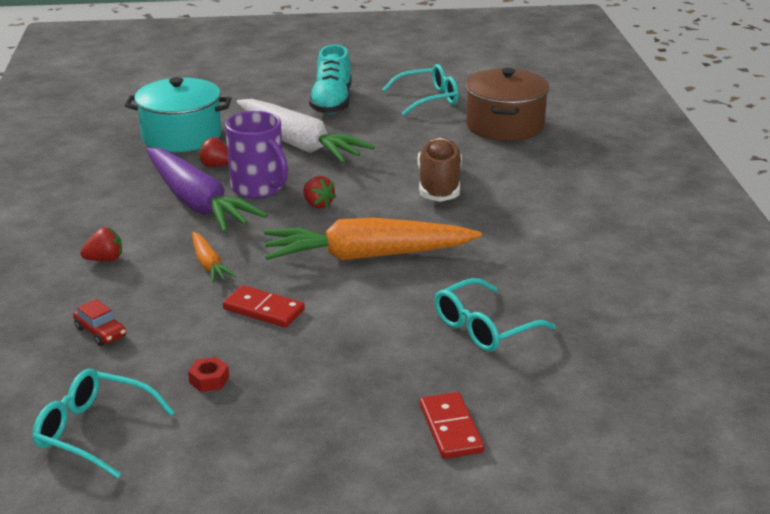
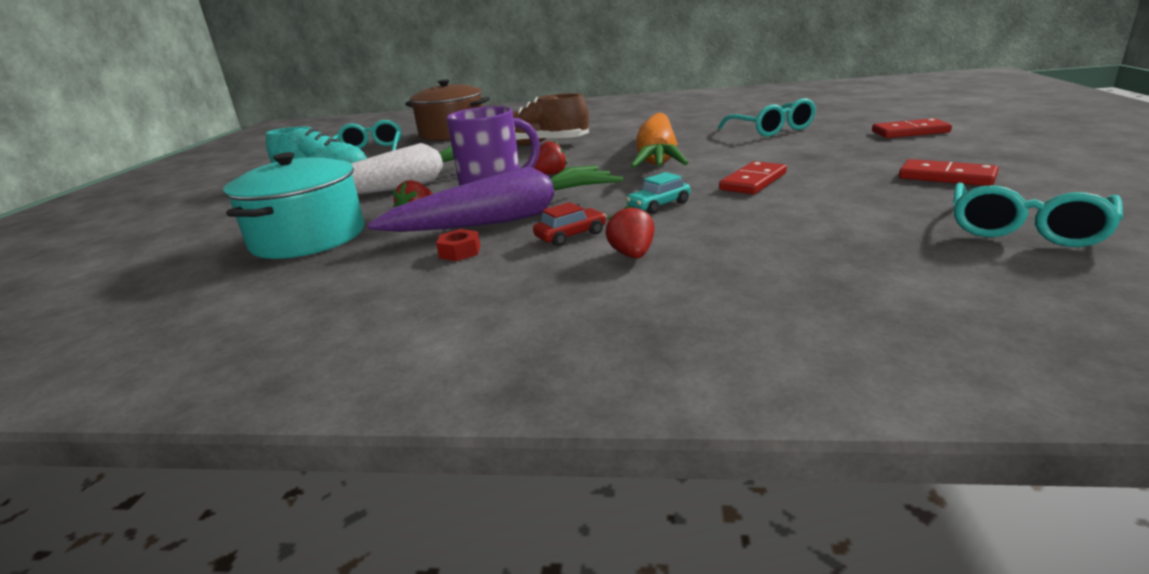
camera: 75 degrees left, 5 degrees down
red car [73,299,126,346] -> red car moved to [533,202,606,246]
red nut [188,357,229,392] -> red nut moved to [436,229,480,261]
orange carrot [192,232,236,283] -> turquoise car [626,172,690,214]
none -> red domino [899,159,999,186]

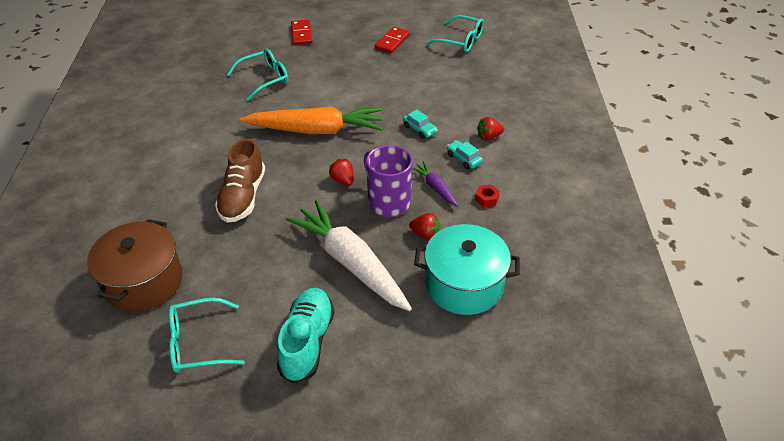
camera: 100 degrees left, 20 degrees up
purple carrot [368,165,623,232] -> purple carrot [412,161,458,207], size x0.46
red car [533,202,606,246] -> turquoise car [447,140,483,169]
red domino [719,161,787,194] -> none

